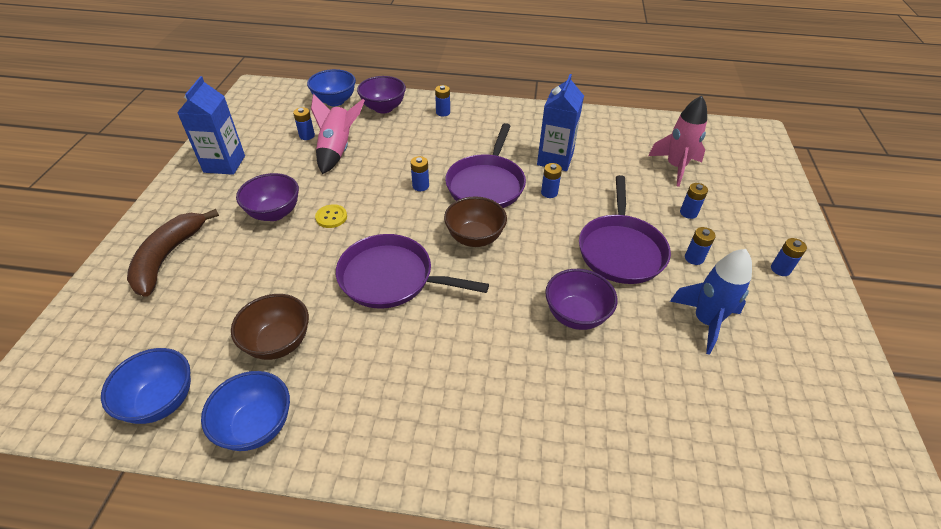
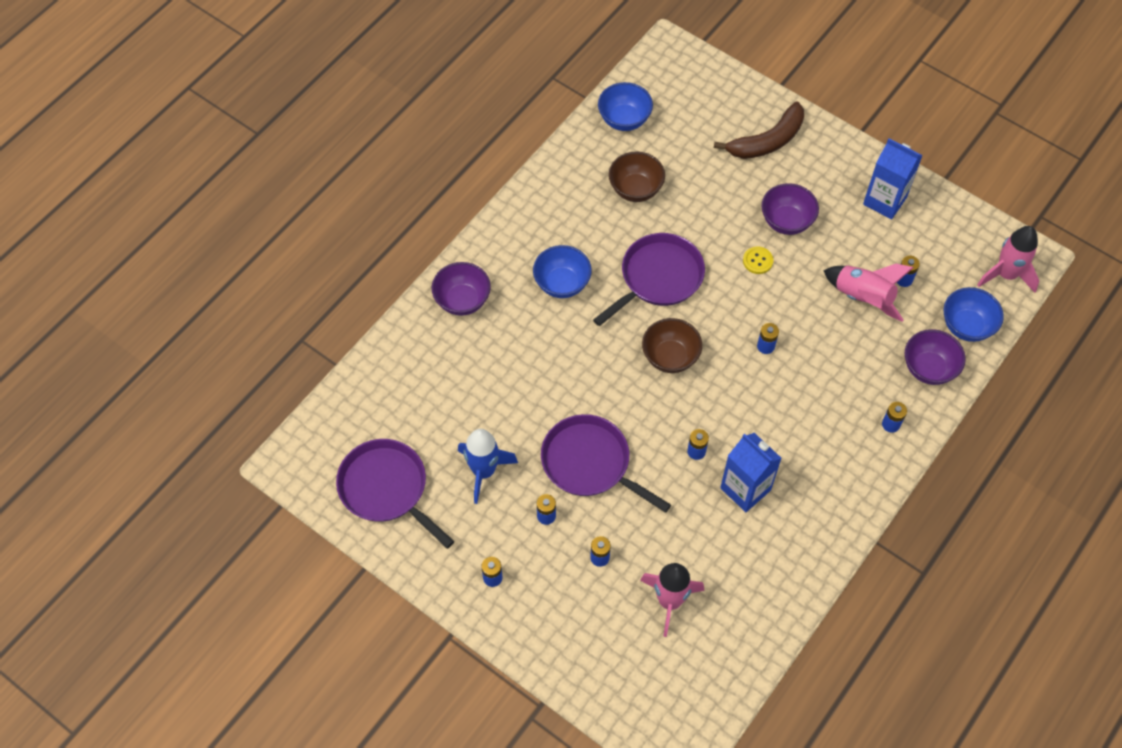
camera: 120 degrees right, 15 degrees up
brown banana [127,209,219,297] -> brown banana turned 105 degrees clockwise [714,102,804,159]
blue bowl [201,371,290,451] -> blue bowl moved to [533,245,592,298]
purple pan [445,123,526,208] -> purple pan moved to [336,439,455,549]
purple bowl [545,269,617,330] -> purple bowl moved to [432,262,491,316]
none -> pink rocket [977,226,1039,293]

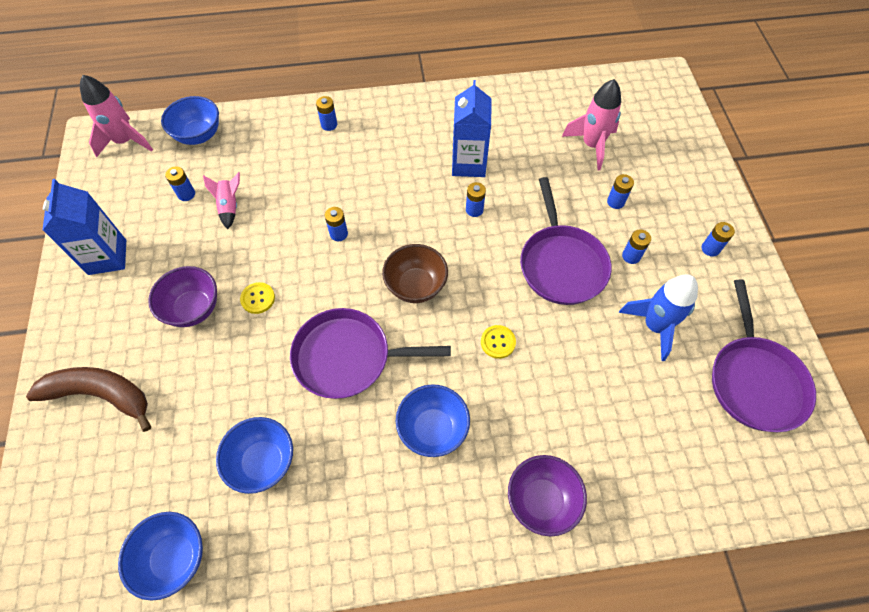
camera: 135 degrees left, 0 degrees up
brown bowl [609,151,665,202] -> blue bowl [216,417,293,494]
pink rocket [823,264,914,322] -> pink rocket [203,172,240,229], size x0.59
purple bowl [905,329,965,385] -> none
none -> yellow button [481,325,516,359]

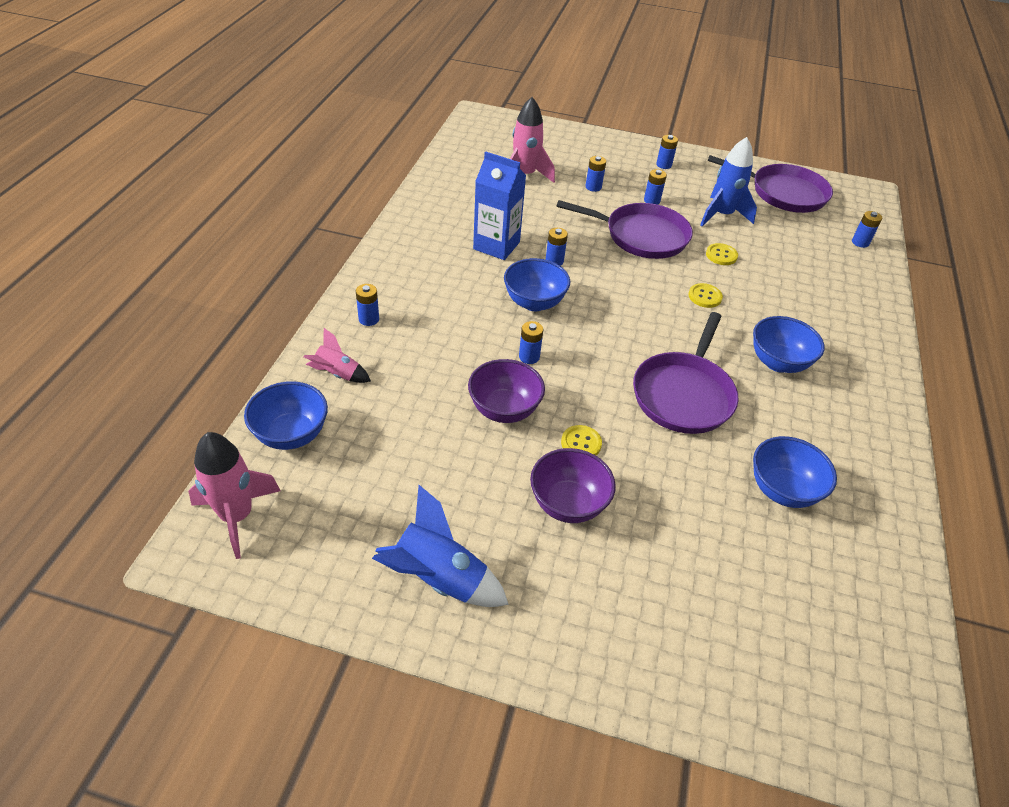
camera: 70 degrees left, 15 degrees down
brown banana [26,367,151,432] -> none
blue carton [42,179,126,275] -> blue rocket [372,485,509,607]
blue bowl [118,512,203,601] -> blue bowl moved to [504,258,570,311]
blue battery [165,166,195,201] -> blue battery moved to [852,211,882,248]
pink rocket [203,172,240,229] -> pink rocket moved to [303,328,371,383]
brown bowl [382,244,448,303] -> none
purple bowl [508,455,587,536] -> purple bowl moved to [468,359,545,423]
none -> yellow button [706,243,738,265]

